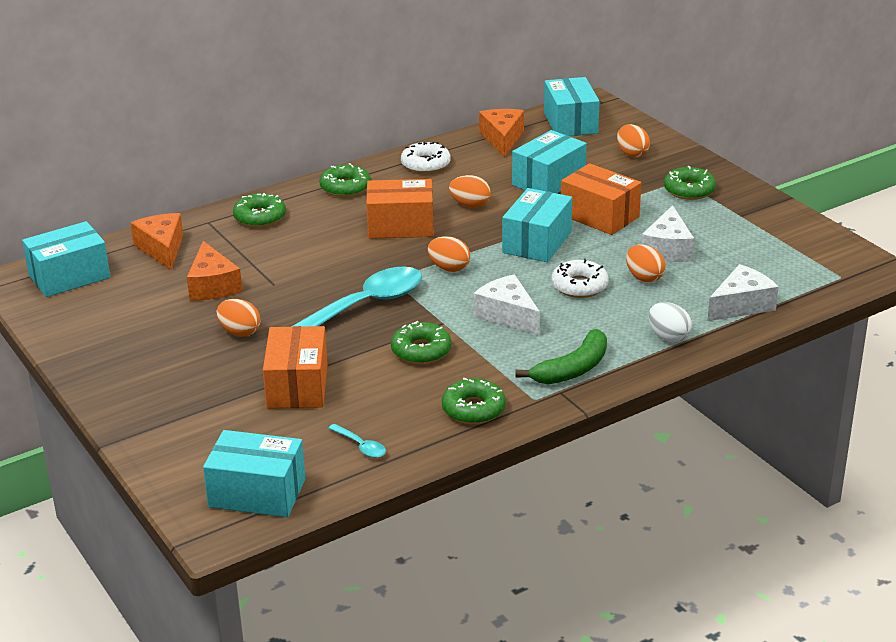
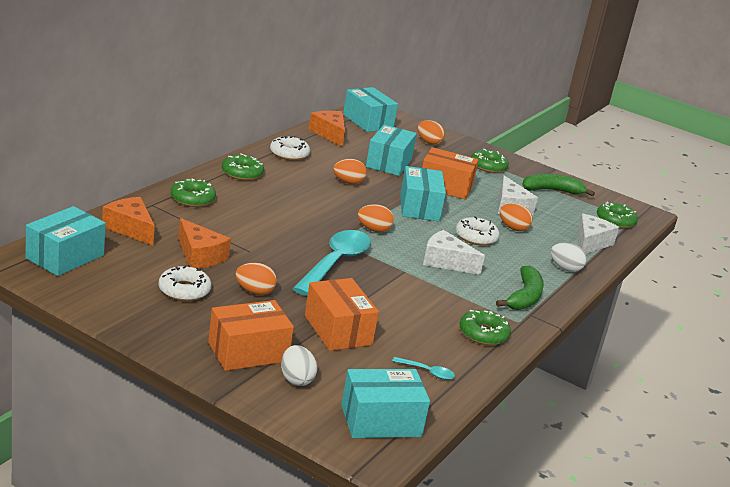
camera: 30 degrees left, 5 degrees down
orange box [366,179,434,239] -> orange box moved to [208,300,294,371]
green donut [391,321,451,364] -> green donut moved to [597,202,638,228]
none -> white donut [158,265,211,301]
none -> white egg [281,345,317,386]
none -> green banana [522,174,595,197]

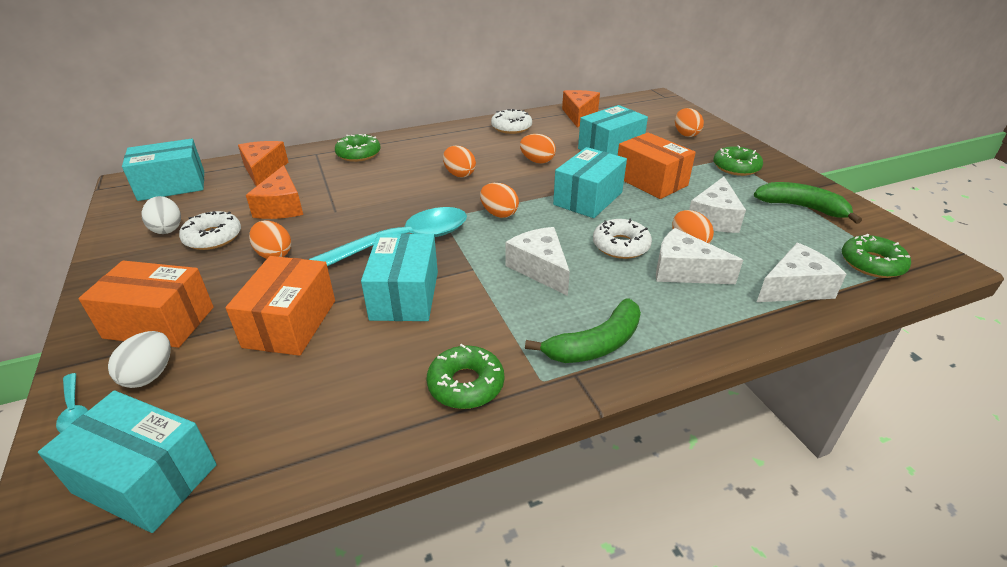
camera: 40 degrees right, 10 degrees up
green donut [222,153,264,180] -> none
turquoise box [343,87,398,132] -> turquoise box moved to [361,233,438,321]
turquoise spoon [392,357,455,380] -> turquoise spoon moved to [56,373,88,433]
white egg [551,242,587,272] -> white egg moved to [141,196,181,234]
none -> orange egg [443,146,476,177]
none -> white cheese [656,228,743,284]

